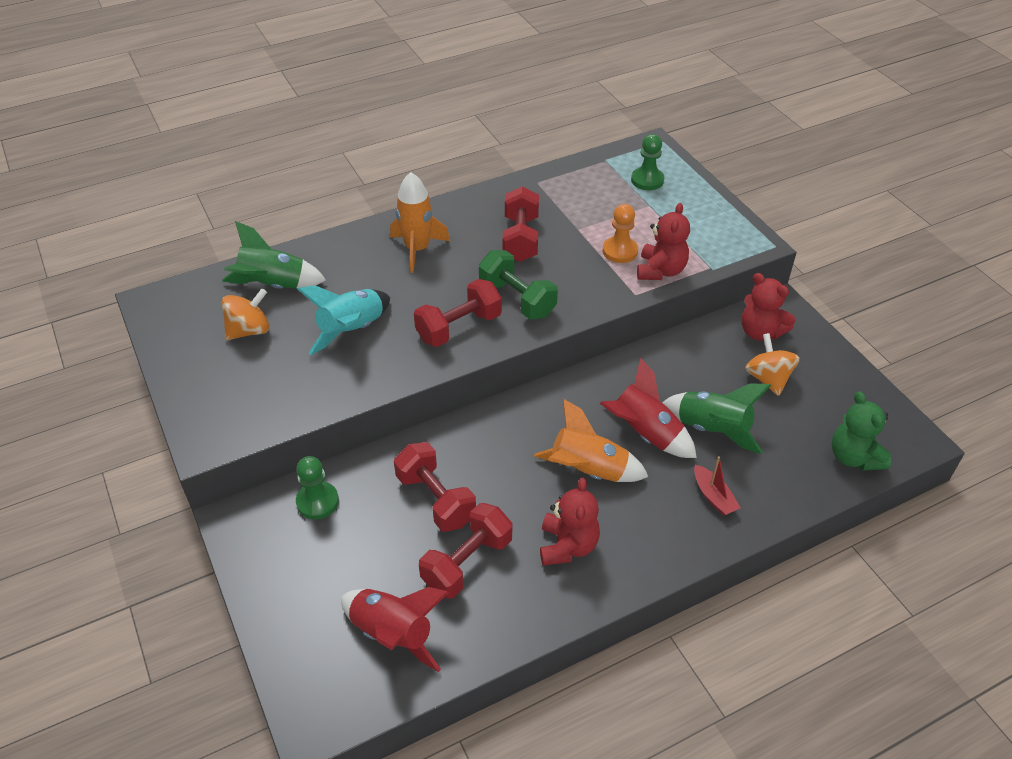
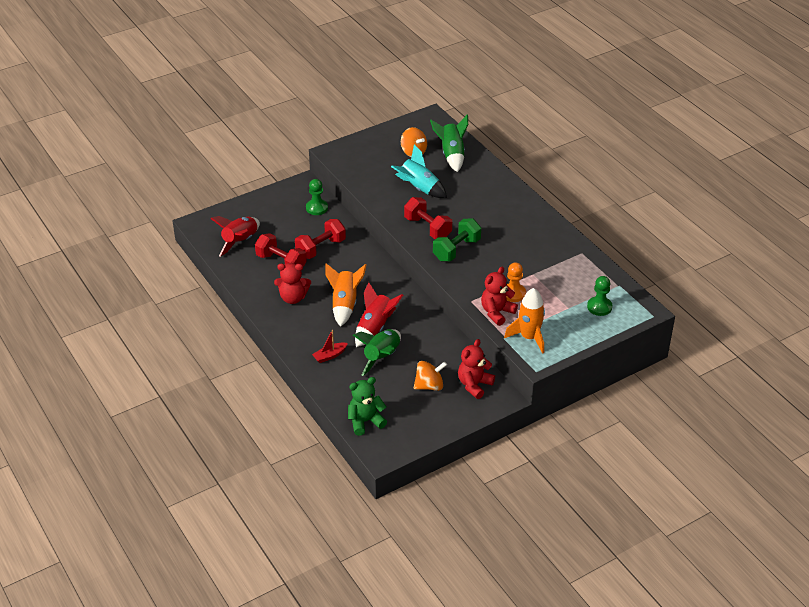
camera: 85 degrees right, 5 degrees down
orange rocket [390,172,450,273] -> orange rocket moved to [504,288,545,354]
red dumbbell [503,187,539,262] -> none
red teddy bear [637,203,690,280] -> red teddy bear turned 120 degrees clockwise [481,267,518,326]

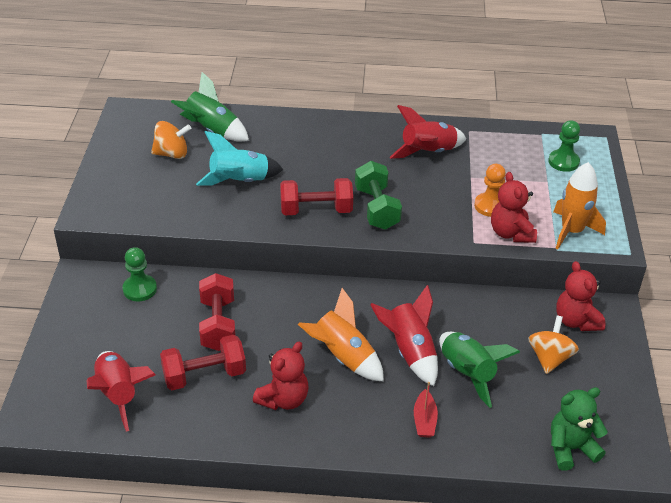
camera: 55 degrees left, 0 degrees up
green teddy bear [348,377,387,436] -> green teddy bear turned 60 degrees clockwise [551,387,608,471]
none -> red rocket [390,105,466,159]

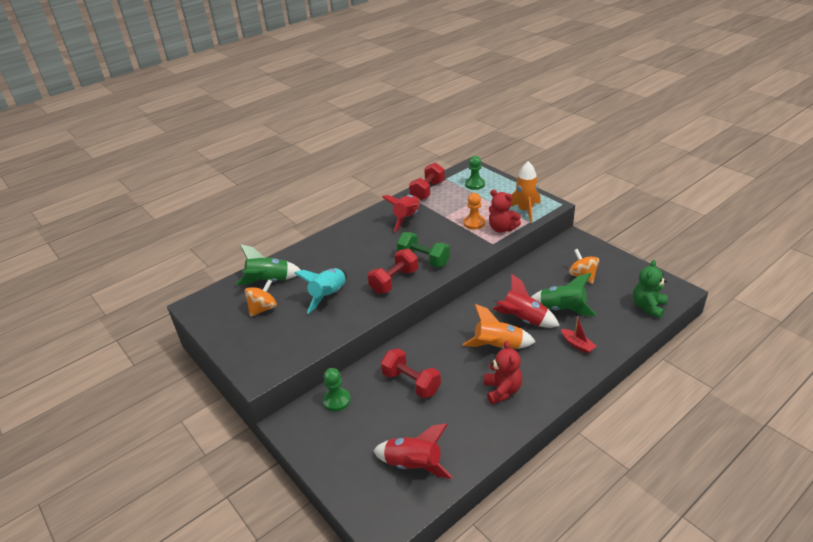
camera: 40 degrees left, 5 degrees down
red dumbbell [160,335,246,390] -> red dumbbell moved to [409,162,445,200]
red teddy bear [556,261,606,331] -> none

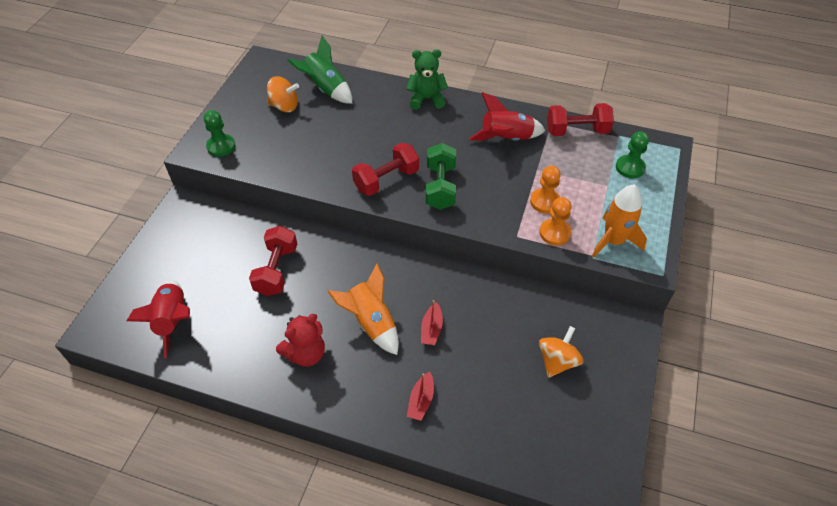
camera: 55 degrees right, 15 degrees up
turquoise rocket [295,268,347,314] -> none
green pawn [323,368,351,412] -> green pawn moved to [204,110,235,157]
red dumbbell [368,249,418,294] -> red dumbbell turned 45 degrees counterclockwise [352,143,419,196]
red teddy bear [489,190,521,233] -> orange pawn [539,197,572,246]
red rocket [492,273,560,328] -> red boat [421,300,443,345]
green rocket [531,273,596,316] -> none
green teddy bear [633,260,668,318] -> green teddy bear moved to [406,49,448,110]

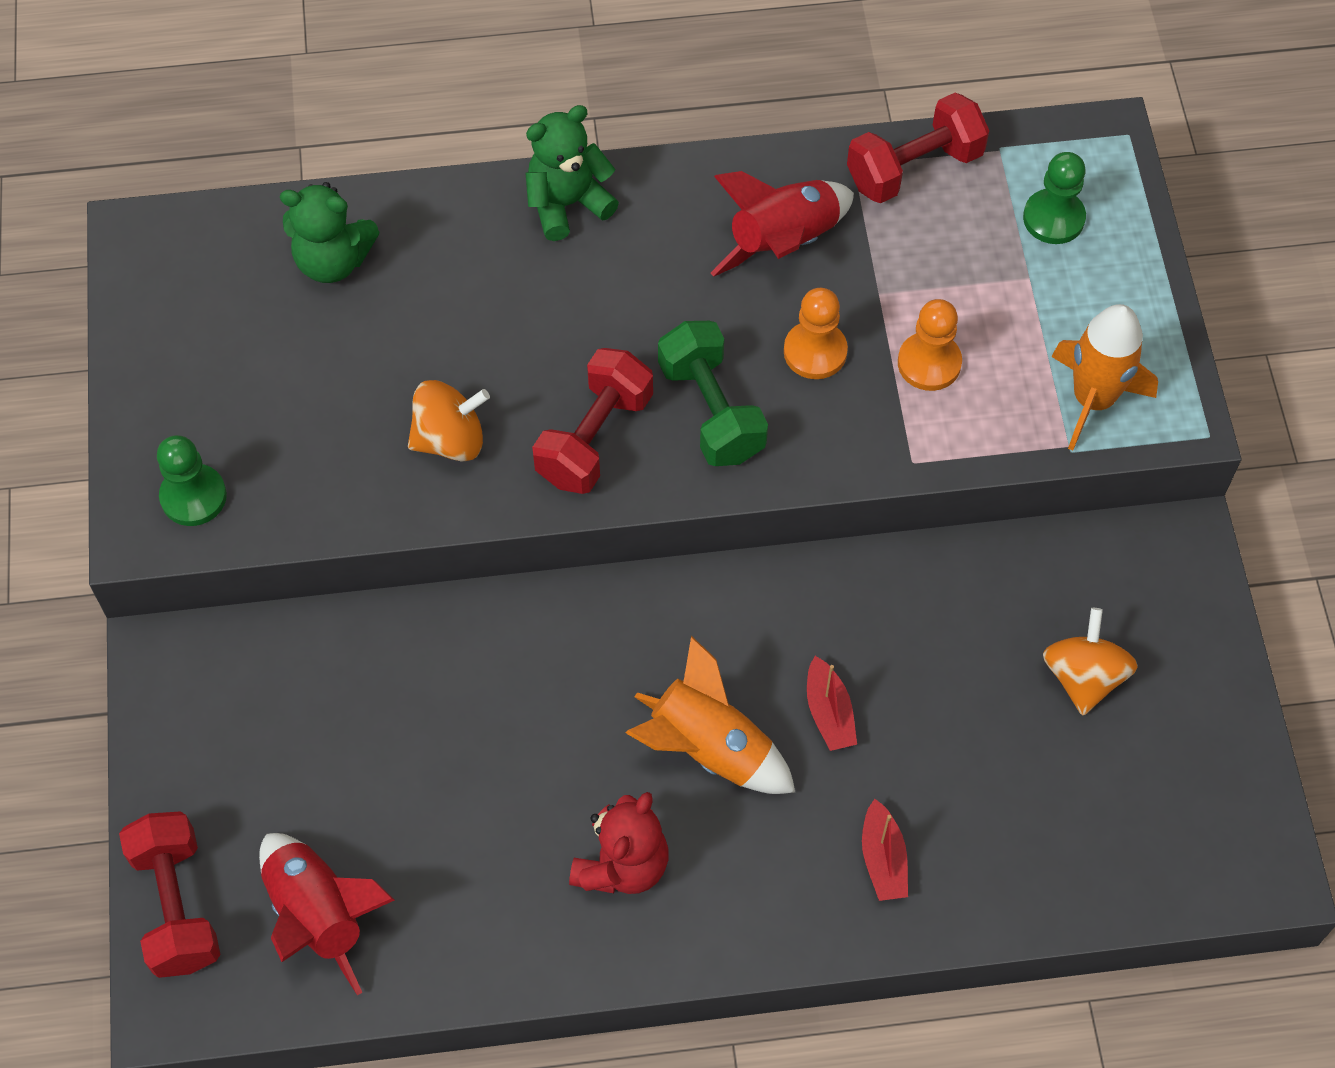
camera: 25 degrees left, 10 degrees up
red dumbbell [249,226,297,296] -> red dumbbell moved to [119,811,220,978]
orange spinning top [267,76,299,112] -> orange spinning top moved to [408,380,490,462]
green rocket [287,36,352,104] -> green teddy bear [280,182,380,283]
orange pawn [539,197,572,246] -> orange pawn moved to [784,288,848,379]

